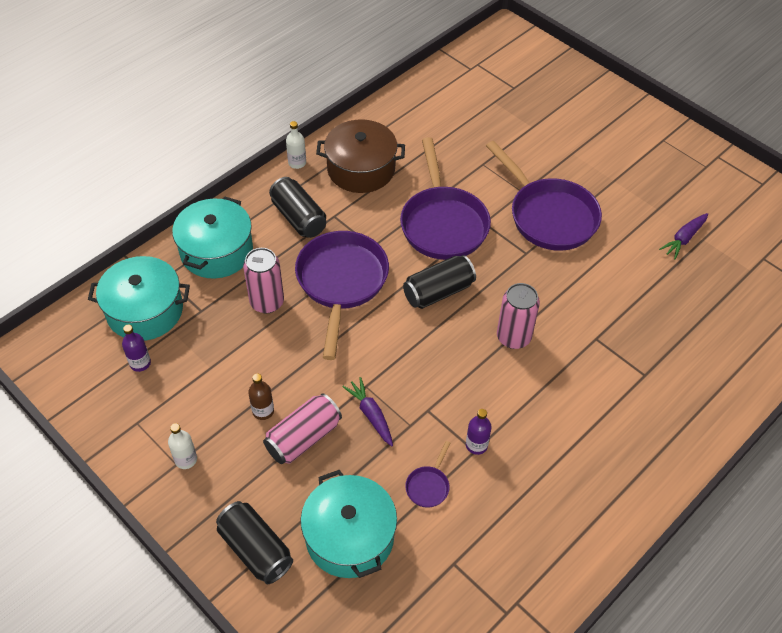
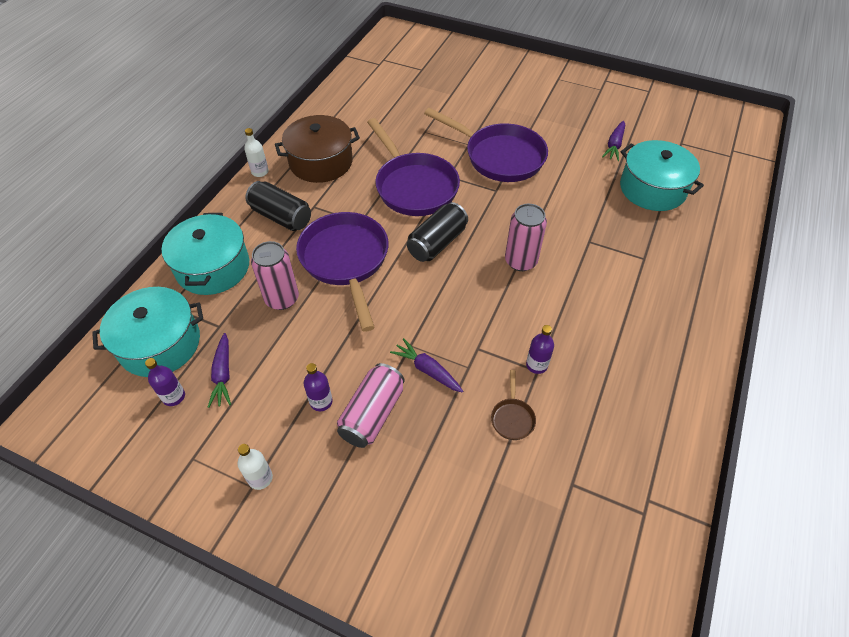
camera: 20 degrees left, 0 degrees up
black can [216,501,293,584] -> none
brown bottle [248,374,274,420] -> purple bottle [303,363,332,411]
turquoise pot [301,470,397,578] -> turquoise pot moved to [620,140,704,211]
purple pan [405,441,450,508] -> brown pan [491,370,536,440]
none -> purple carrot [208,333,231,408]

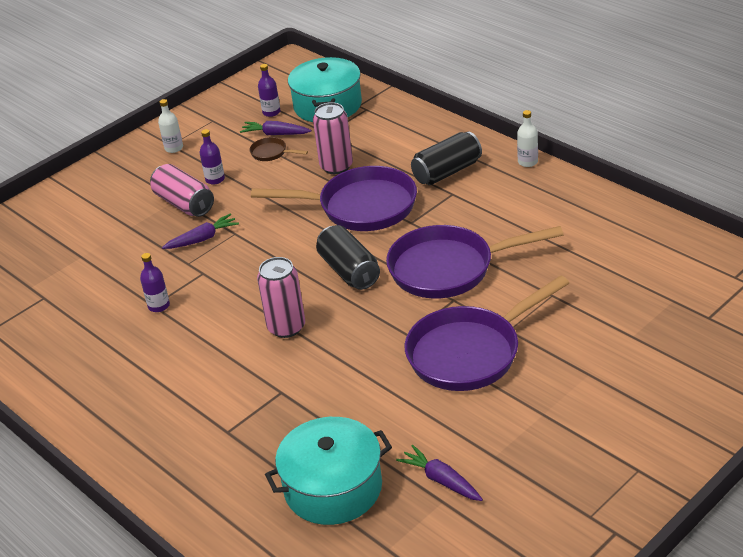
camera: 115 degrees right, 15 degrees down
turquoise pot [162,213,249,295] -> none
brown pot [275,115,360,183] -> none
brown pan [491,370,536,440] -> brown pan moved to [249,137,308,161]

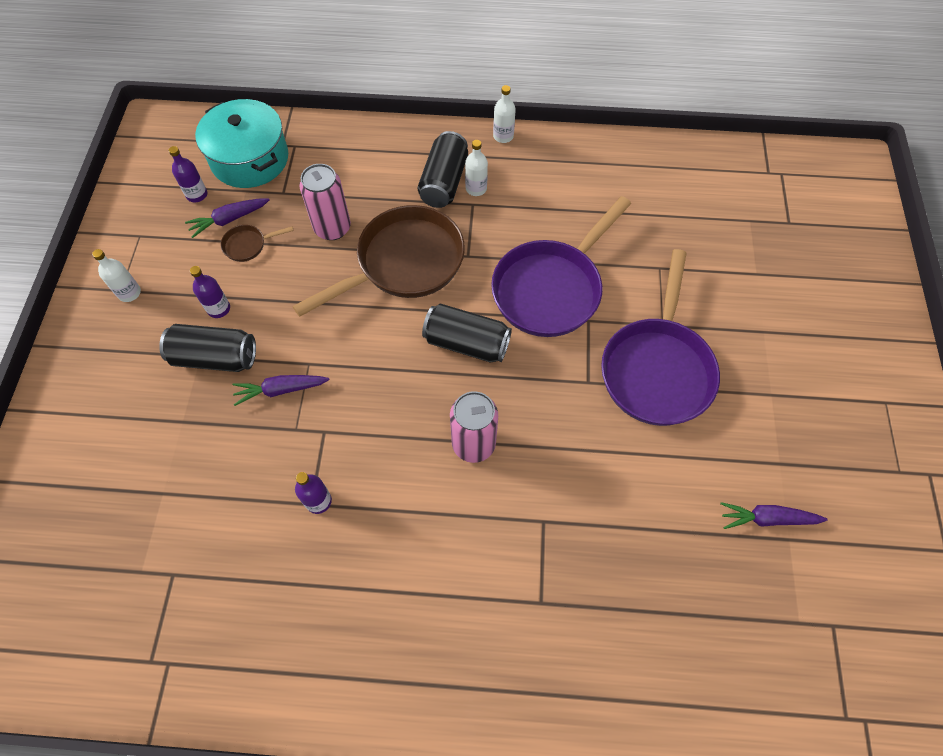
camera: 45 degrees left, 25 degrees up
pink can [150,164,214,217] -> black can [159,324,256,372]
purple carrot [162,214,239,249] -> purple carrot turned 120 degrees counterclockwise [232,375,330,406]
purple pan [251,166,417,231] -> brown pan [292,205,465,317]
turquoise pot [265,417,392,525] -> none
none -> white bottle [465,140,488,196]

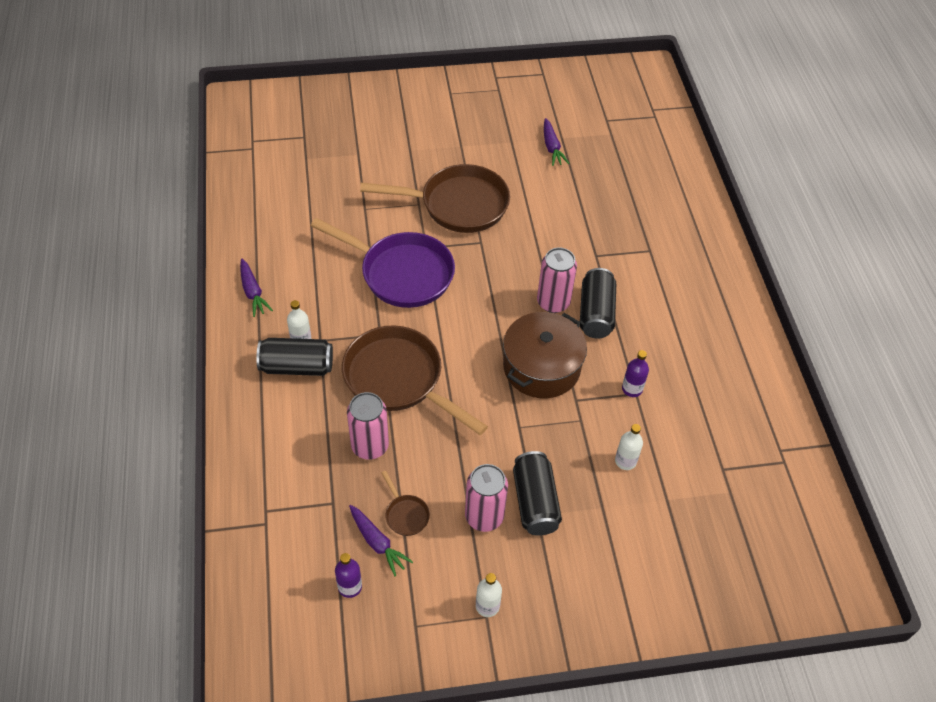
camera: 105 degrees left, 10 degrees down
purple bottle [190,266,230,318] -> pink can [465,464,508,532]
turquoise pot [195,99,288,188] -> none
purple carrot [232,375,330,406] -> purple carrot moved to [240,259,273,317]
black can [422,303,512,363] -> black can moved to [580,268,616,338]
white bottle [493,85,516,143] -> white bottle moved to [615,424,643,470]
purple pan [601,249,720,426] -> brown pan [360,164,510,233]
none -> brown pot [503,312,587,398]

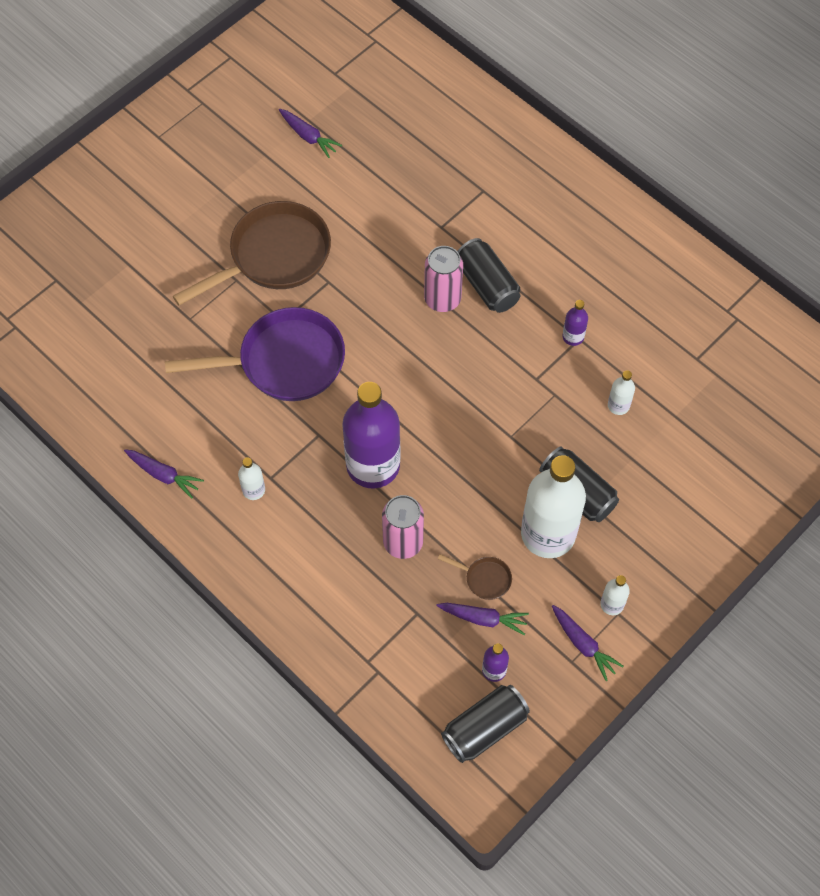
camera: 35 degrees left, 10 degrees up
black can [256,338,333,376] -> black can moved to [441,685,530,763]
brown pan [342,325,488,435] -> purple bottle [342,382,401,488]
pink can [465,464,508,532] -> white bottle [521,455,586,558]
brown pot [503,312,587,398] -> none
none -> purple carrot [552,605,624,681]

